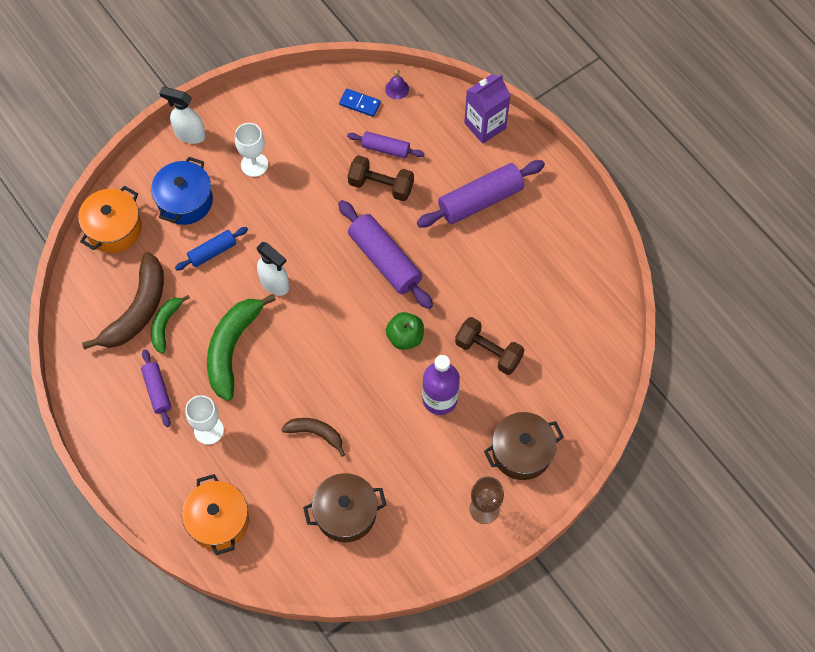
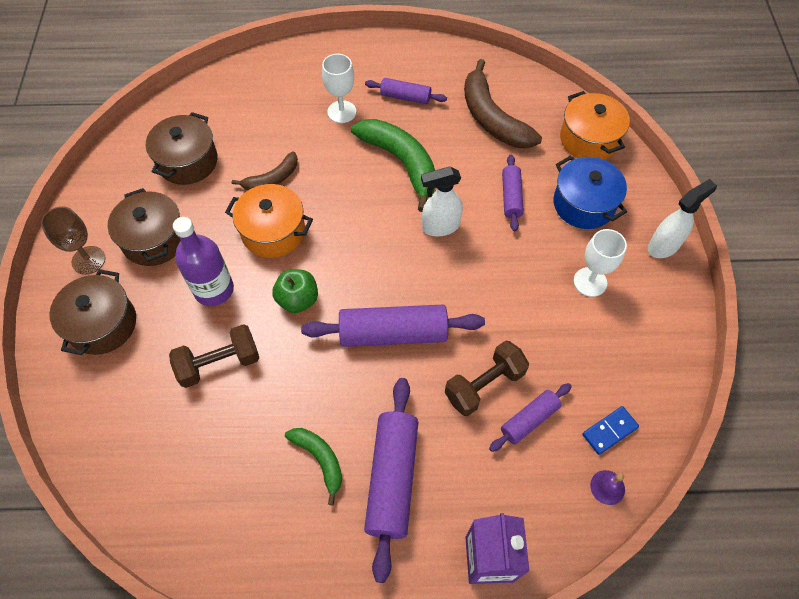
camera: 125 degrees right, 5 degrees down
green banana [151,295,190,354] -> green banana moved to [285,428,342,506]
blue rolling pin [175,227,248,271] -> purple rolling pin [502,155,524,231]
orange pot [182,474,249,555] -> orange pot moved to [225,184,313,258]
none -> brown pot [108,188,181,266]

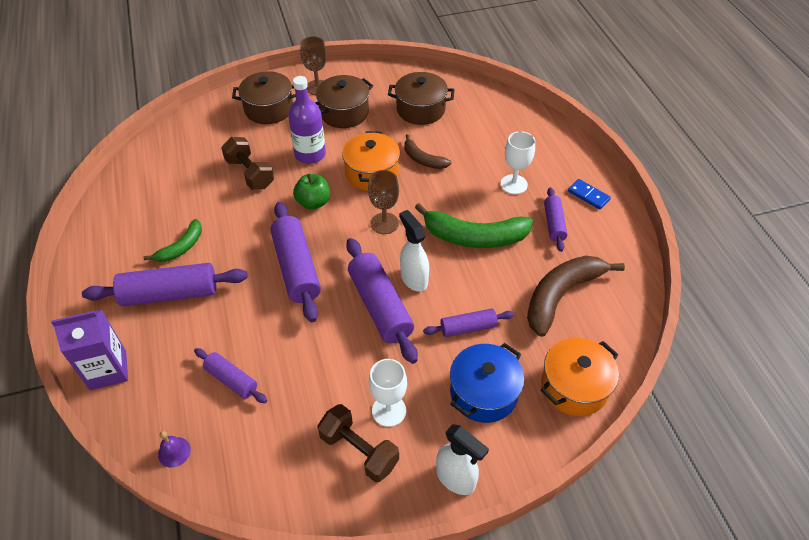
camera: 75 degrees right, 10 degrees down
green banana [351,119,435,212] -> green banana turned 60 degrees clockwise [415,203,533,248]
brown dumbbell [445,341,529,416] -> brown dumbbell moved to [317,404,399,482]
blue domino [582,406,639,455] -> blue domino moved to [568,179,611,210]
none -> purple rolling pin [346,238,418,364]
none -> brown goblet [368,170,399,234]

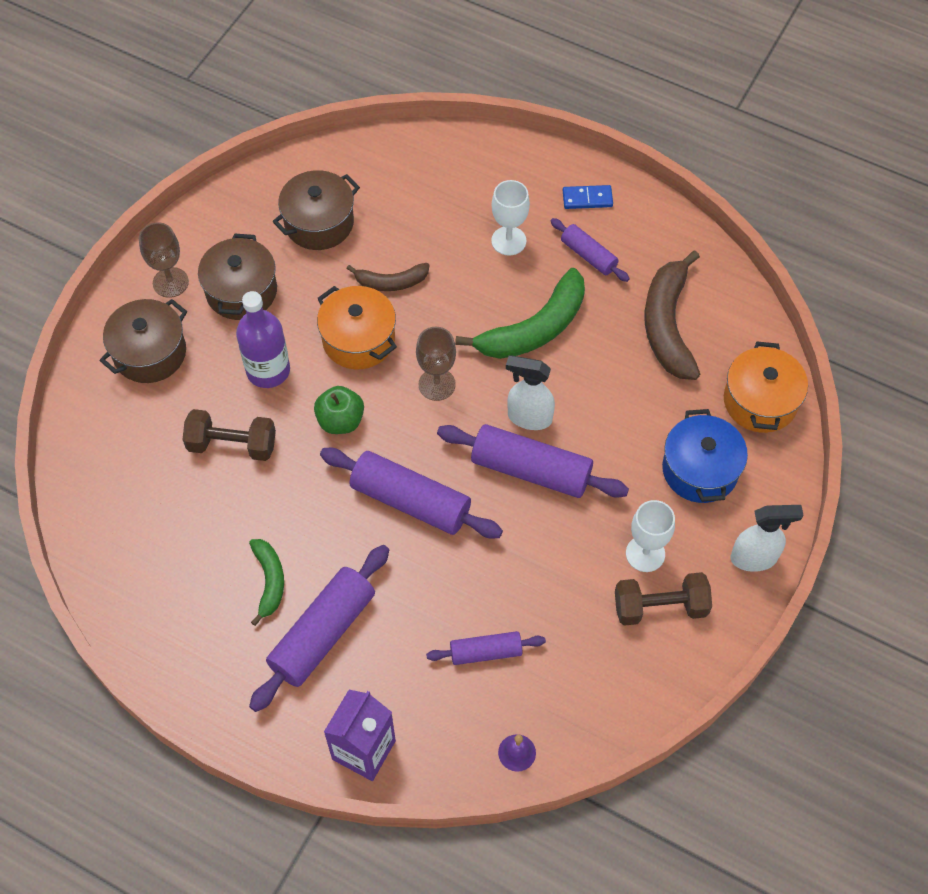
camera: 45 degrees left, 10 degrees up
purple rolling pin [423,308,514,337] -> none

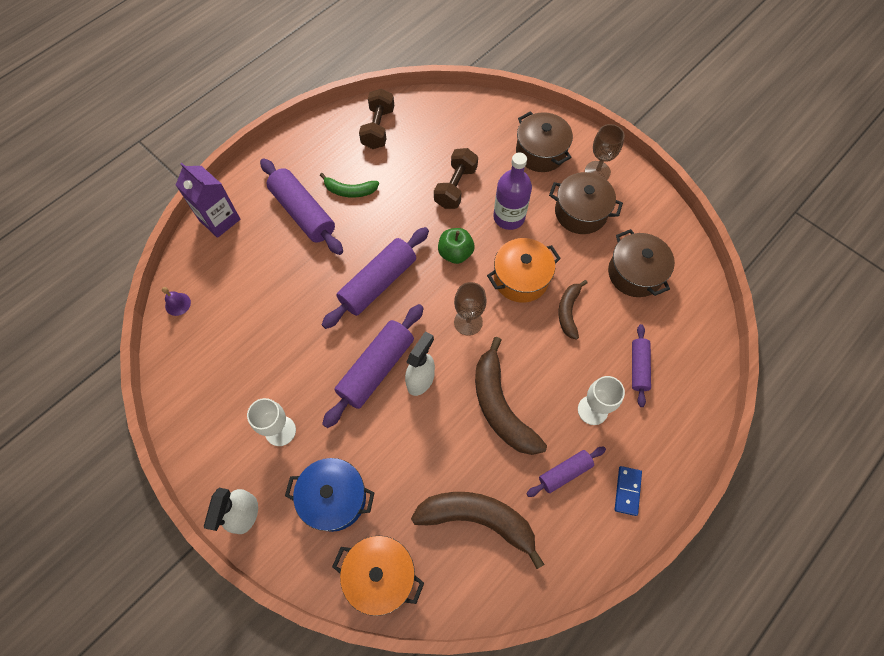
camera: 105 degrees right, 5 degrees up
purple rolling pin [426,631,546,665] -> purple rolling pin moved to [632,324,651,407]
green banana [455,268,585,359] -> brown banana [475,337,547,455]
brown dumbbell [615,572,712,626] -> brown dumbbell moved to [359,88,394,149]

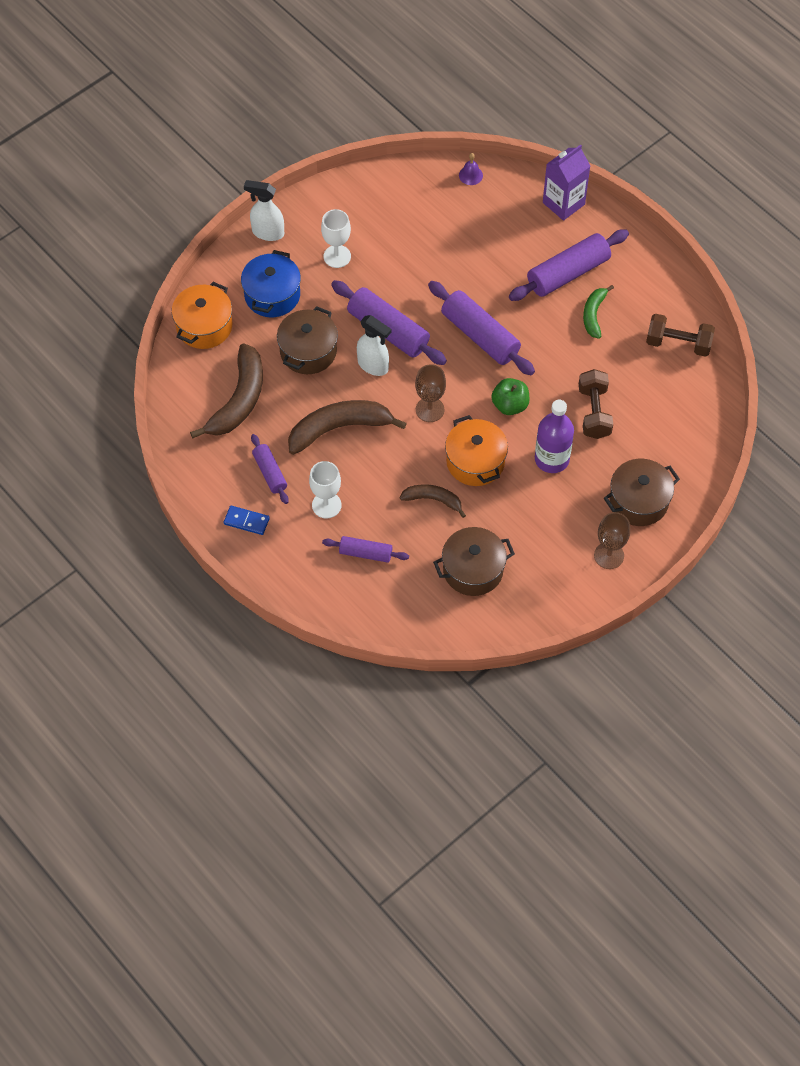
camera: 95 degrees right, 5 degrees down
brown dumbbell [434,148,478,209] -> brown dumbbell turned 60 degrees clockwise [579,369,613,439]
brown pot [549,172,623,234] -> brown pot moved to [277,306,338,374]

